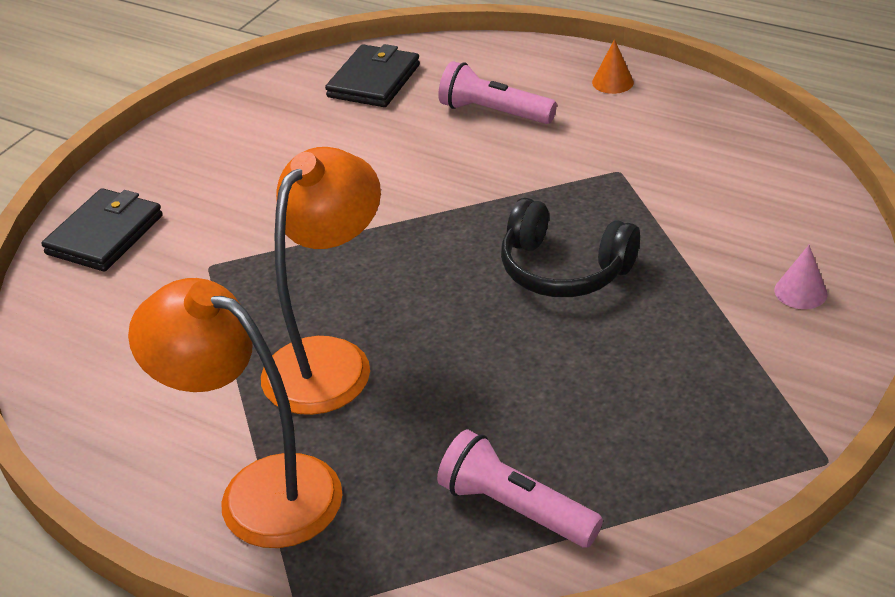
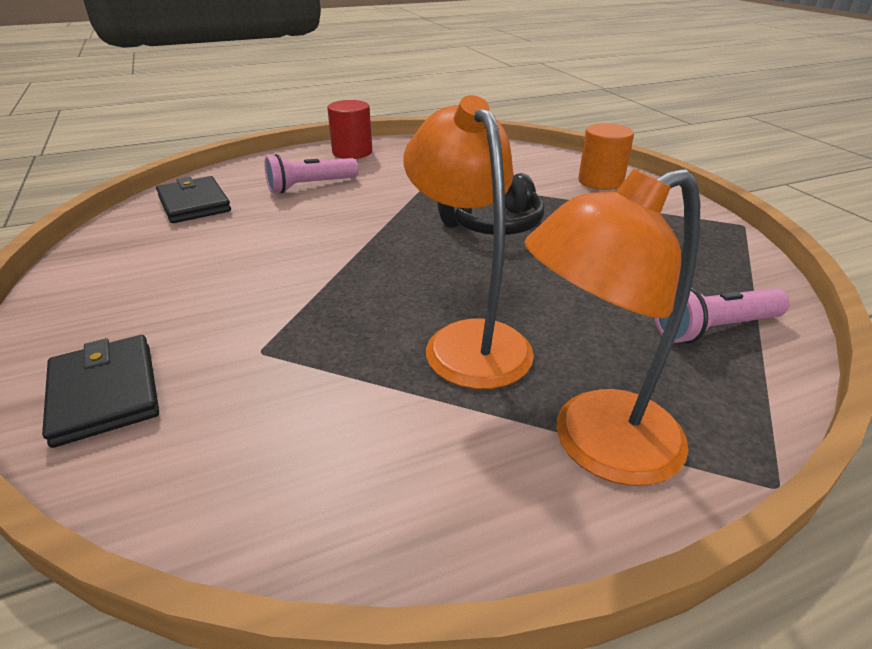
camera: 55 degrees left, 5 degrees down
orange cone [592,39,634,94] -> red cylinder [327,100,372,159]
pink cone [775,245,827,309] -> orange cylinder [578,123,634,190]

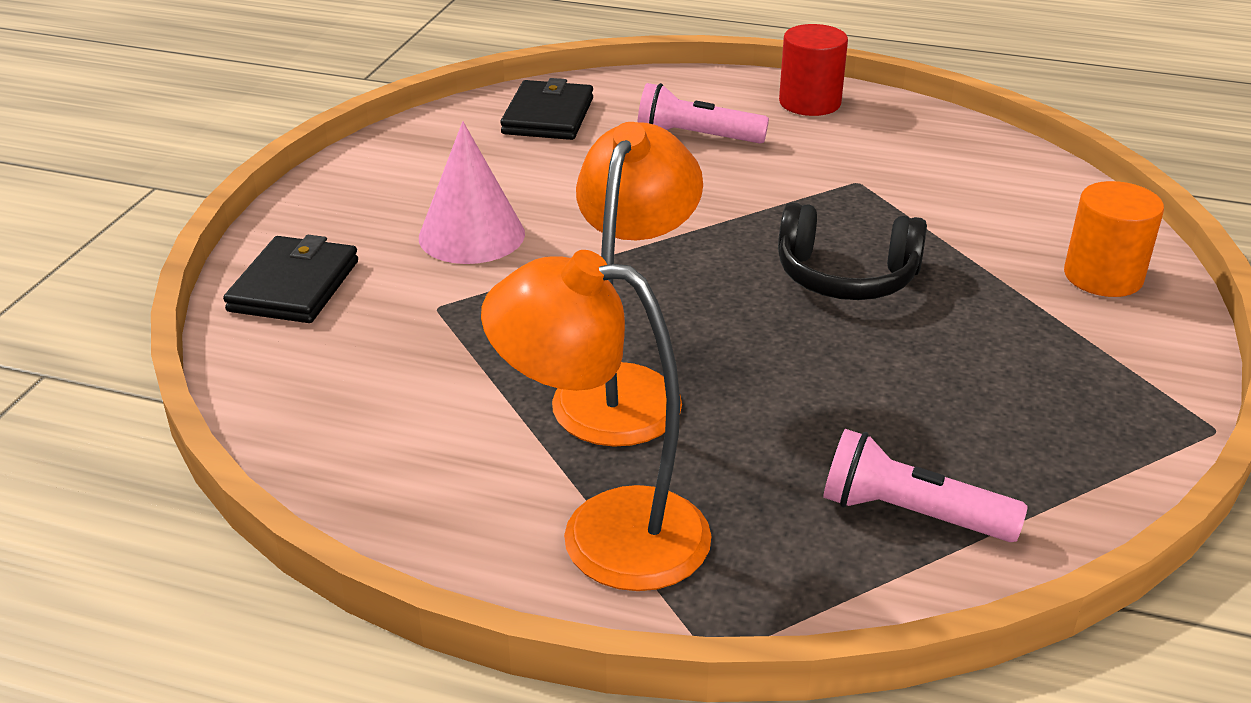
camera: 40 degrees right, 0 degrees up
none -> pink cone [419,121,525,264]

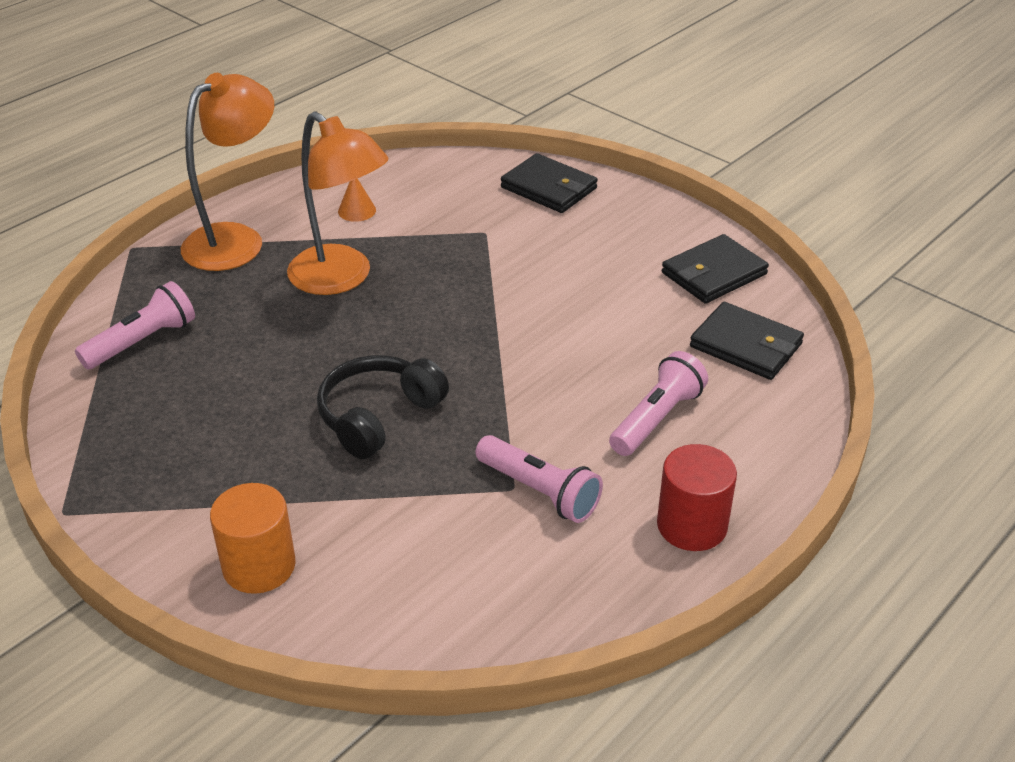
camera: 115 degrees right, 5 degrees up
pink cone [419,121,525,264] -> none
none -> orange cone [338,178,376,222]
none -> pink flashlight [475,435,603,523]
none -> black wallet [662,234,769,304]

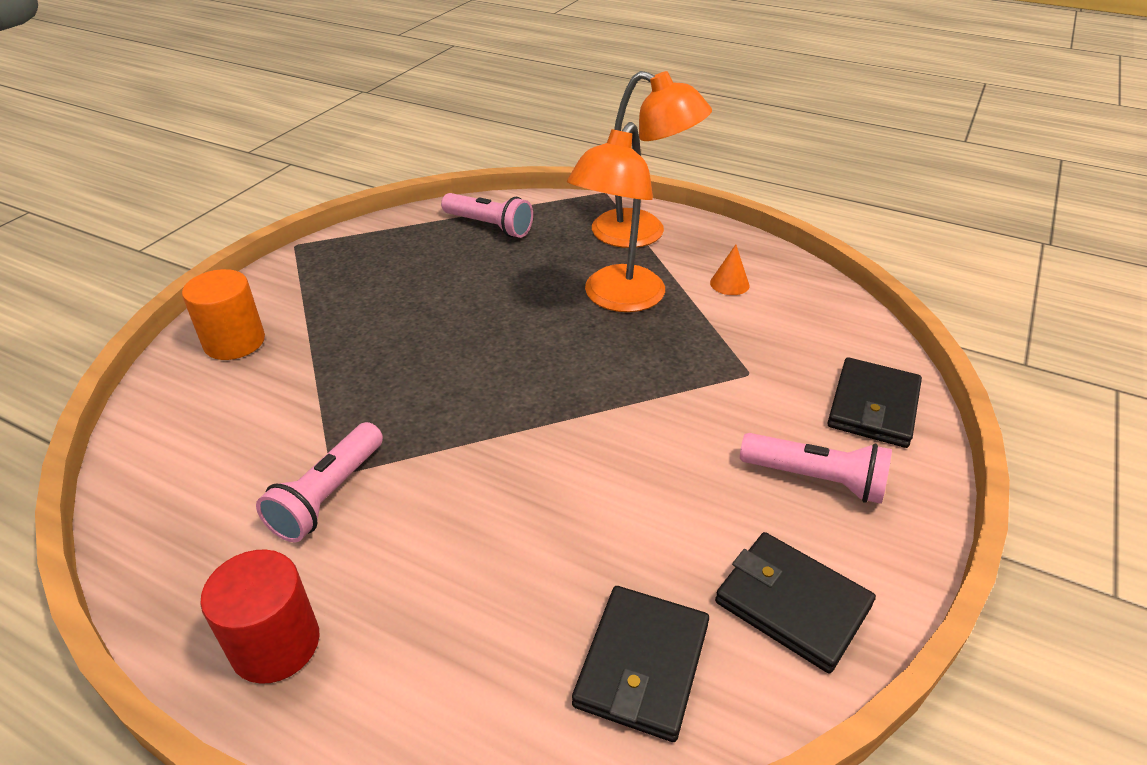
camera: 75 degrees right, 0 degrees up
black headphones [317,355,449,459] -> none
pink flashlight [609,351,708,456] -> pink flashlight moved to [740,433,892,504]

